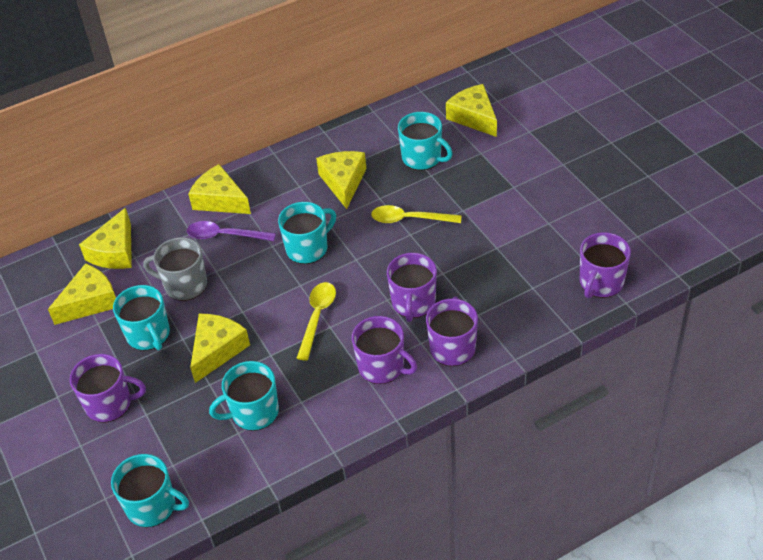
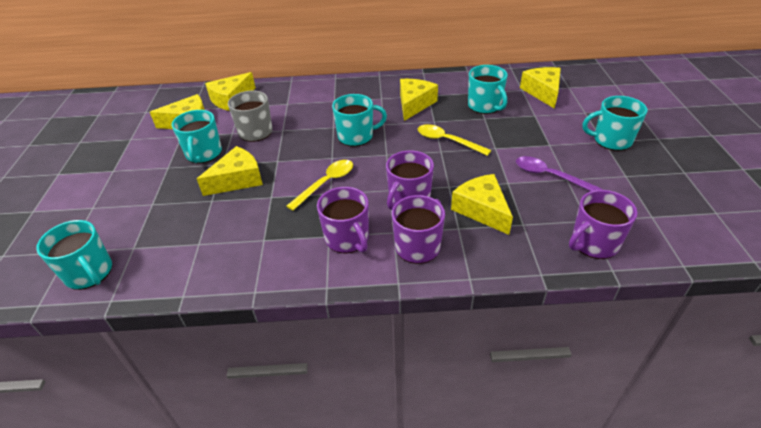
camera: 25 degrees right, 5 degrees down
purple mug [70,354,146,423] -> none
purple spoon [187,221,276,241] -> purple spoon moved to [516,156,602,191]
yellow cheese [188,164,251,214] -> yellow cheese moved to [451,174,513,235]
turquoise mug [209,361,279,431] -> turquoise mug moved to [583,96,647,151]

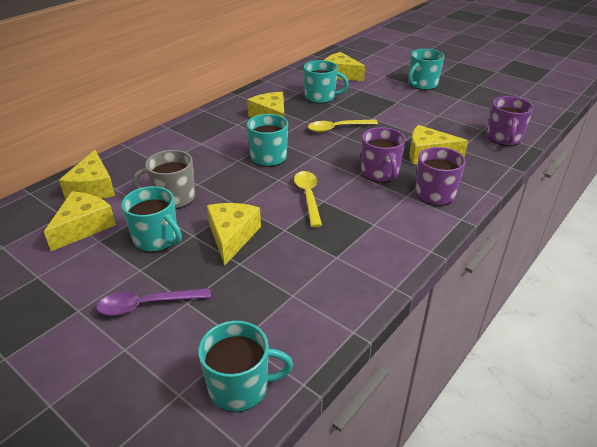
camera: 50 degrees left, 5 degrees down
purple mug [317,187,369,253] -> none
purple spoon [516,156,602,191] -> purple spoon moved to [96,288,211,316]

